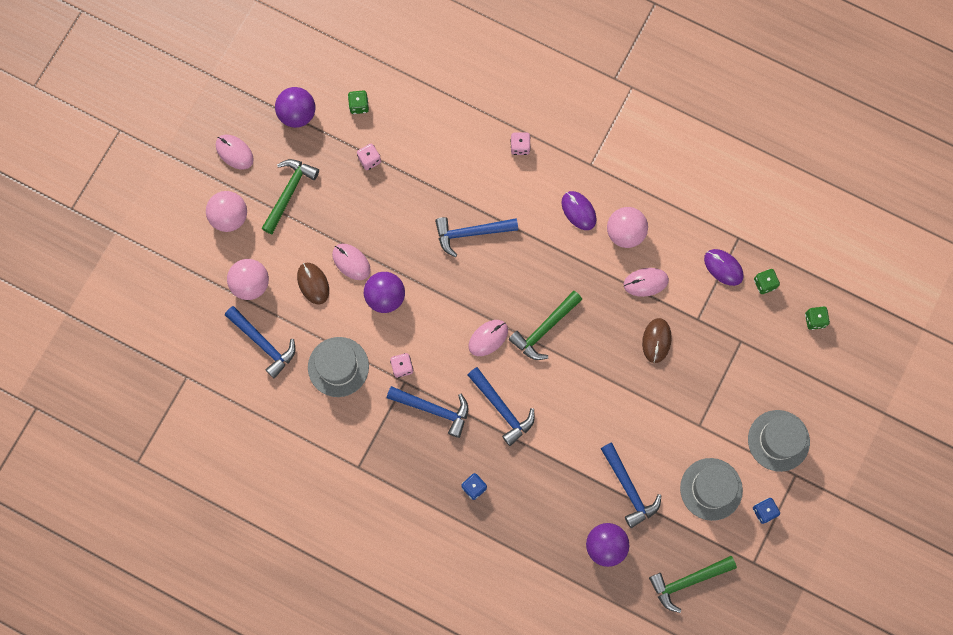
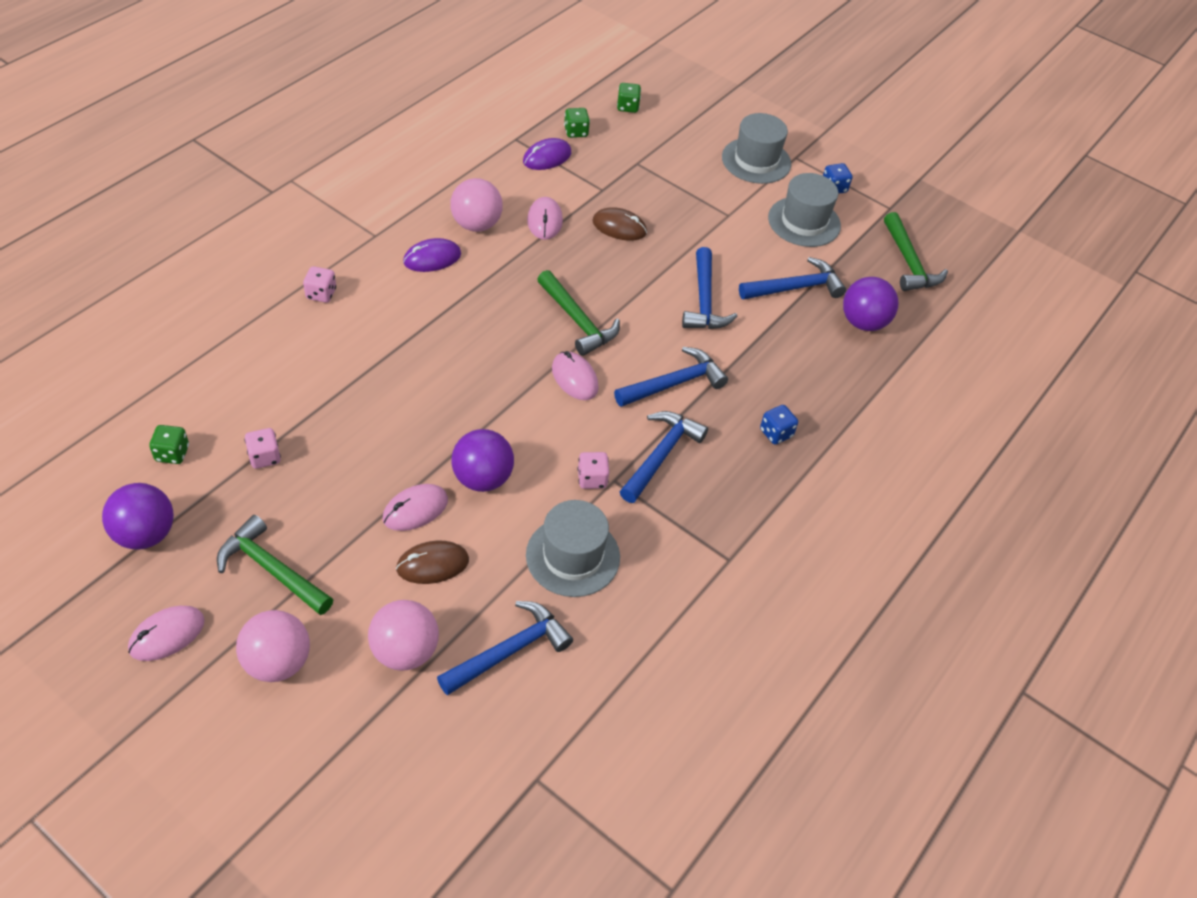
camera: 85 degrees left, 25 degrees down
blue hammer [435,217,518,257] -> blue hammer moved to [682,247,737,329]

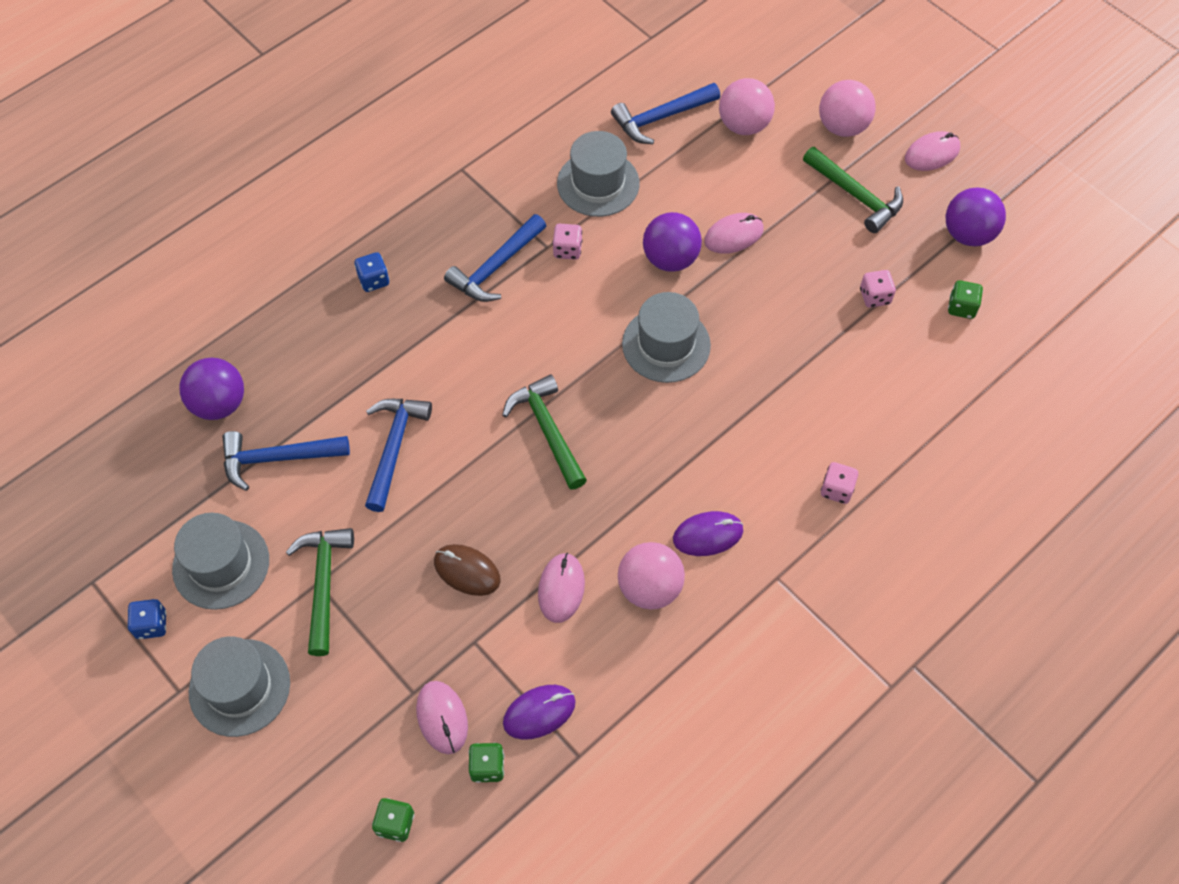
camera: 165 degrees left, 10 degrees up
brown mouse [396,541,469,584] -> none
pink mouse [552,351,599,400] -> pink mouse moved to [416,681,468,754]
blue hammer [614,347,728,407] -> none
green hammer [884,212,948,291] -> green hammer moved to [286,528,354,656]
none -> grey hat [622,292,711,383]

